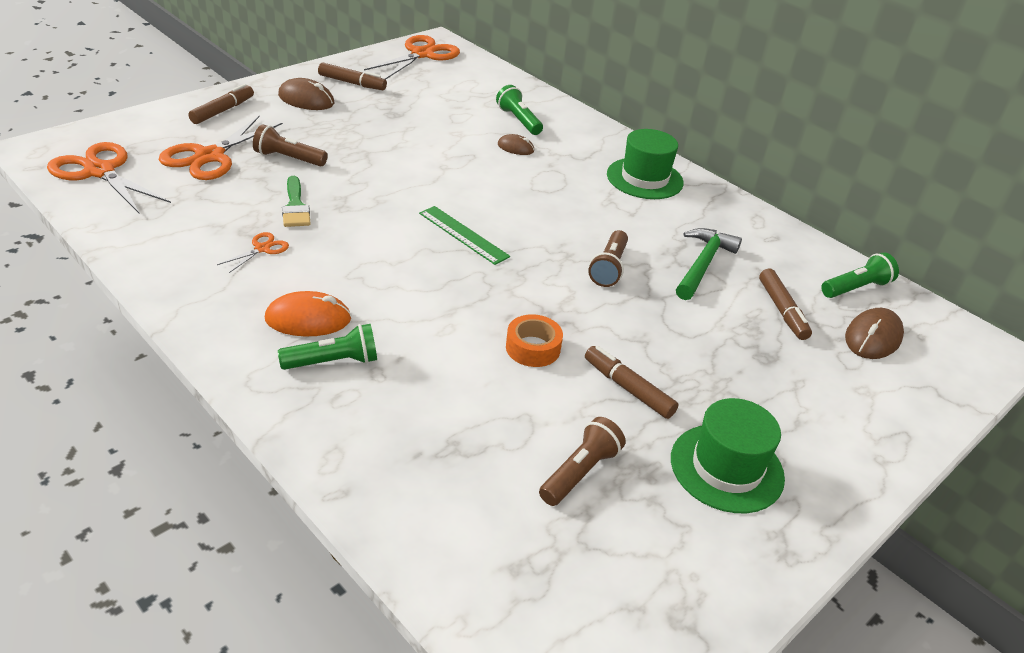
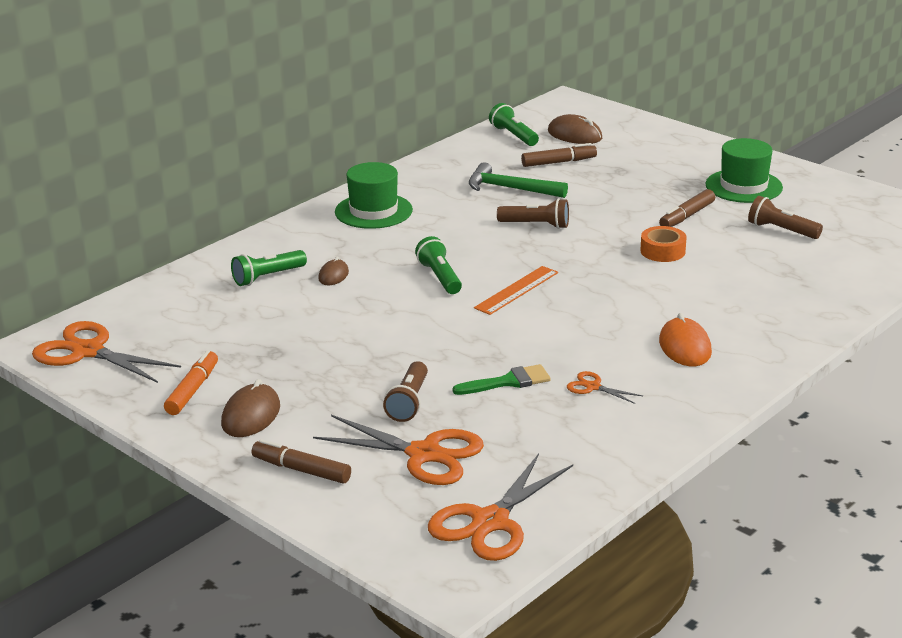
camera: 90 degrees left, 10 degrees down
green flashlight [278,324,377,370] -> green flashlight moved to [415,236,462,294]
brown marker [318,62,387,90] -> orange marker [164,350,218,415]
green ruler [419,206,510,265] -> orange ruler [474,266,558,315]

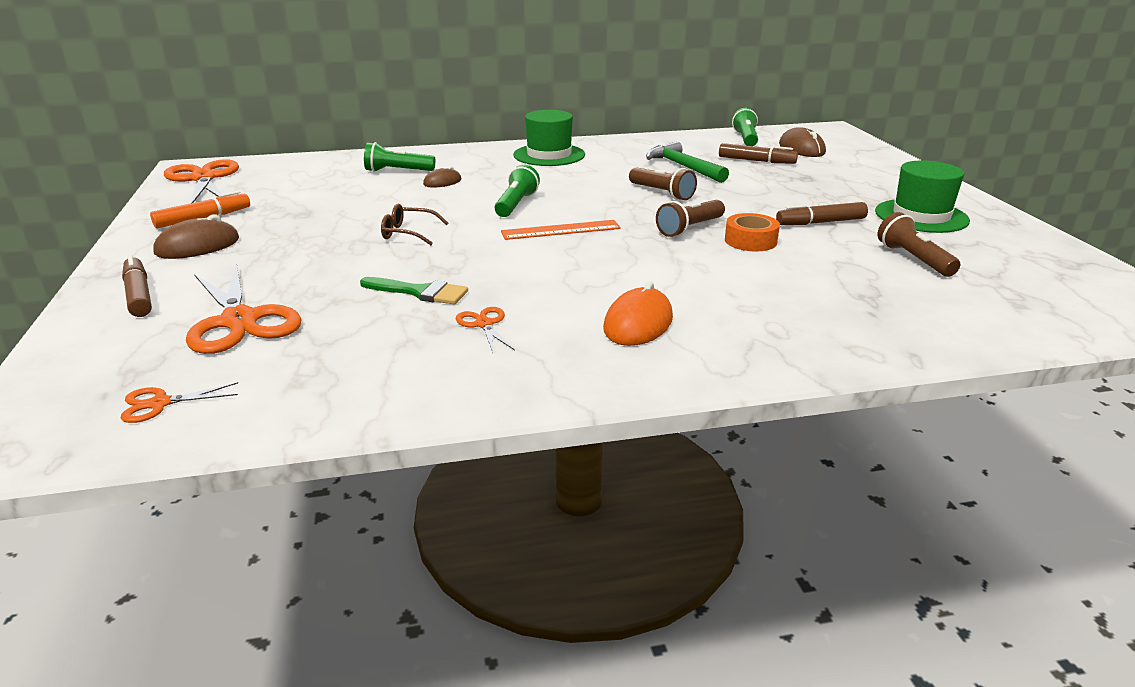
camera: 35 degrees right, 0 degrees up
brown flashlight [383,361,428,422] -> brown flashlight moved to [656,200,725,237]
orange scissors [428,454,573,561] -> orange scissors [120,382,238,423], size x0.47
none -> brown glasses [381,204,448,245]

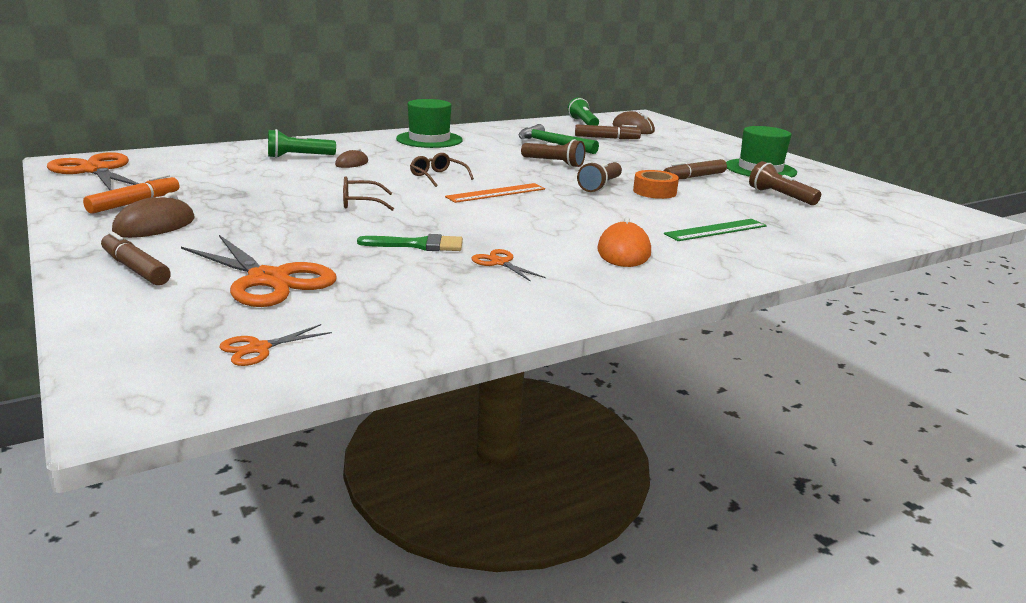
camera: 20 degrees left, 5 degrees down
green flashlight [495,165,540,217] -> brown glasses [410,153,474,187]
none -> green ruler [664,219,767,241]

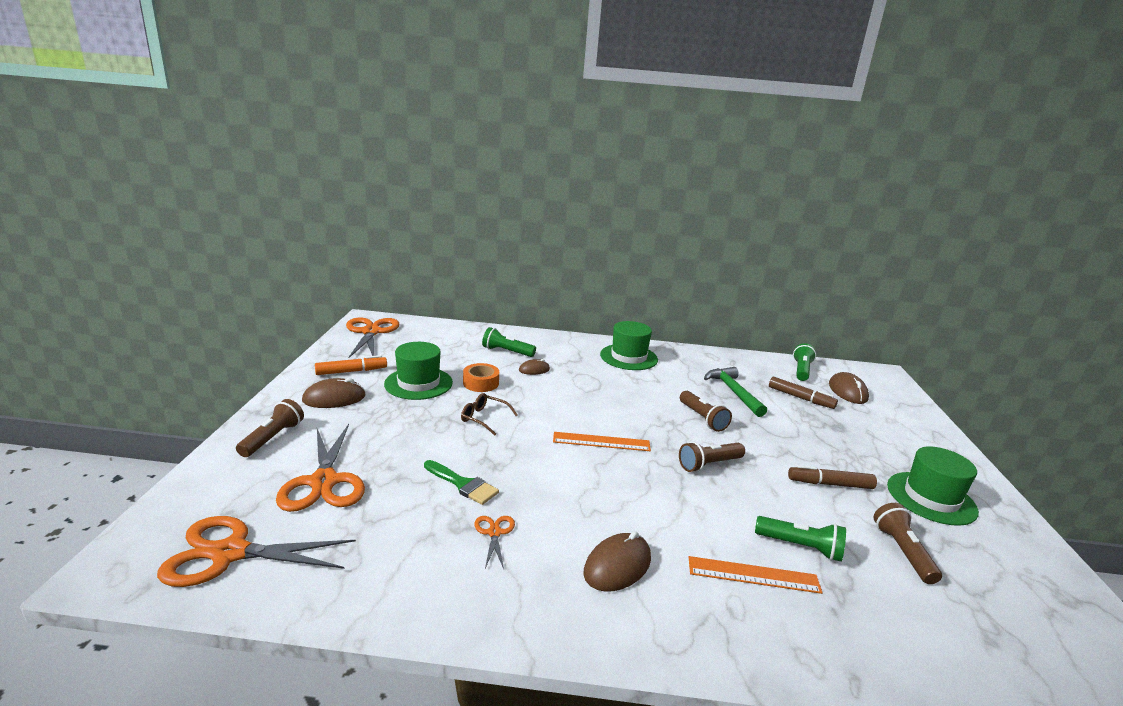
camera: 35 degrees right, 0 degrees up
brown marker [101,231,171,285] -> brown flashlight [236,399,304,457]
orange scissors [219,324,332,366] -> orange scissors [157,516,356,587], size x2.13
brown glasses [410,153,474,187] -> none
orange mouse [597,216,651,267] -> brown mouse [583,531,651,592]
orange tape [633,170,679,199] -> orange tape moved to [463,363,499,392]
green ruler [664,219,767,241] -> orange ruler [689,556,823,594]
none -> green hat [384,342,453,400]
none -> green flashlight [755,516,846,562]

